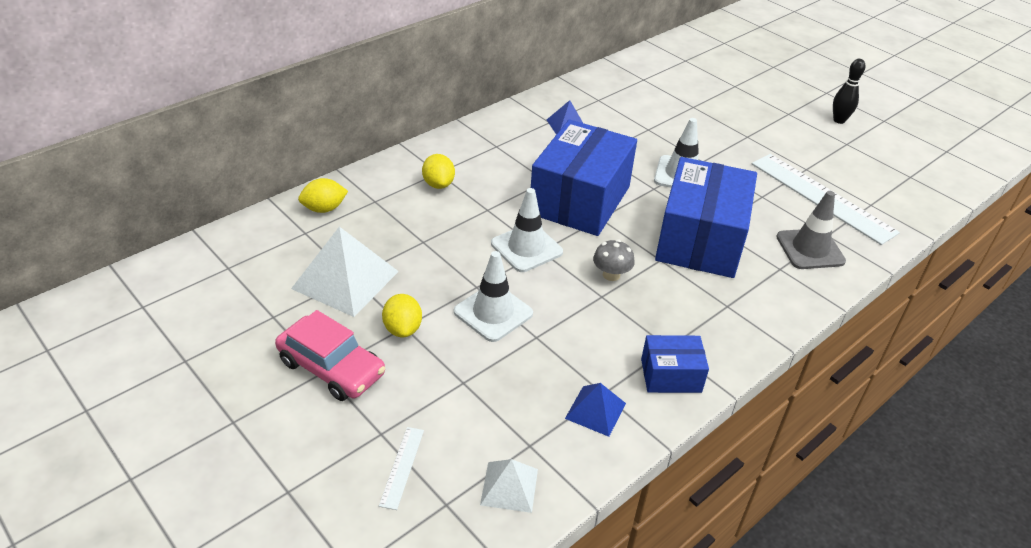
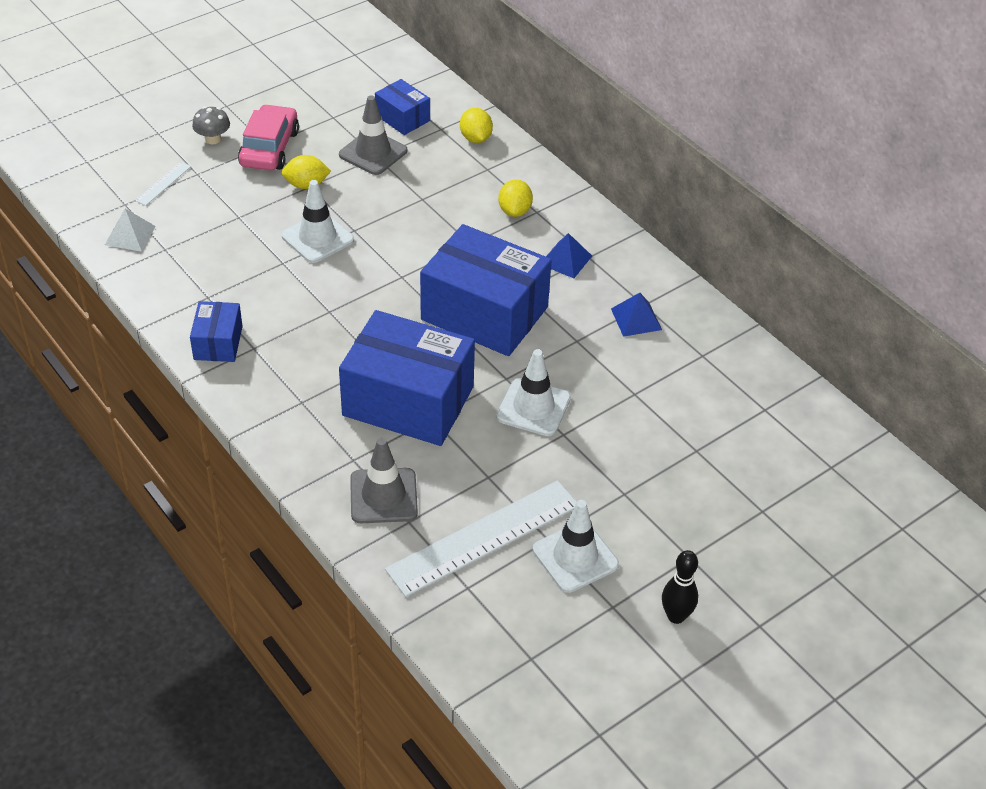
camera: 95 degrees right, 5 degrees up
pink car [275,310,385,401] -> pink car turned 150 degrees clockwise [238,104,299,171]
white pyramid [291,227,399,317] -> grey traffic cone [339,95,407,175]
white ruler [379,427,424,510] -> white ruler turned 75 degrees counterclockwise [135,162,191,206]
yellow lemon [422,154,455,189] -> yellow lemon turned 75 degrees counterclockwise [498,179,533,217]
white traffic cone [491,188,563,272] -> white traffic cone moved to [533,500,619,593]
blue pyramid [565,383,626,437] -> blue pyramid moved to [546,233,592,278]
grey mushroom [593,239,635,281] -> grey mushroom moved to [192,106,230,144]
none -> blue box [375,79,430,135]

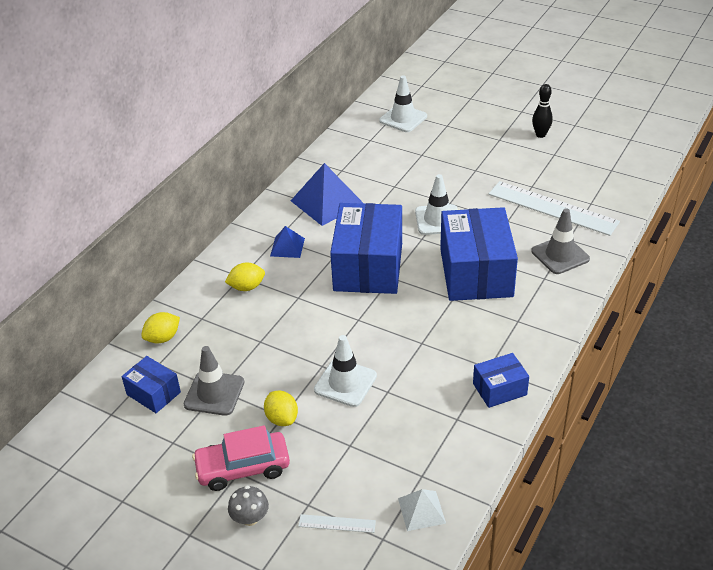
camera: 110 degrees left, 5 degrees down
blue box [375,79,430,135] -> blue box turned 75 degrees counterclockwise [122,356,181,413]
white traffic cone [533,500,619,593] -> white traffic cone moved to [379,75,427,132]
blue pyramid [611,293,662,337] -> blue pyramid [291,163,364,226], size x1.84

